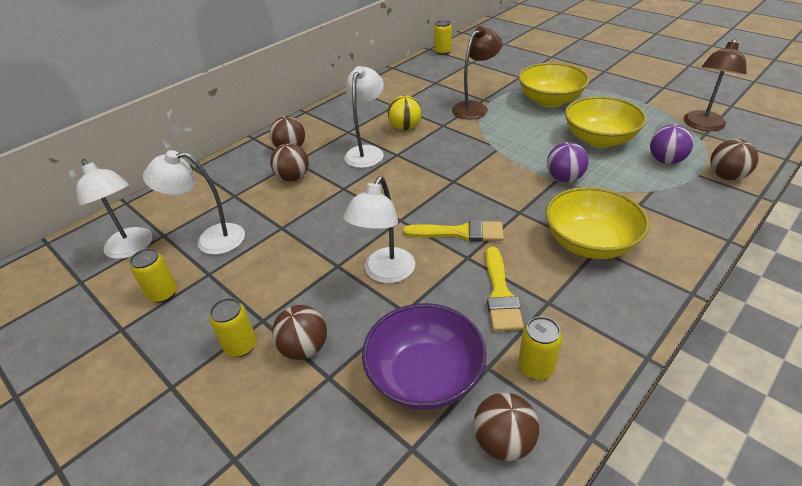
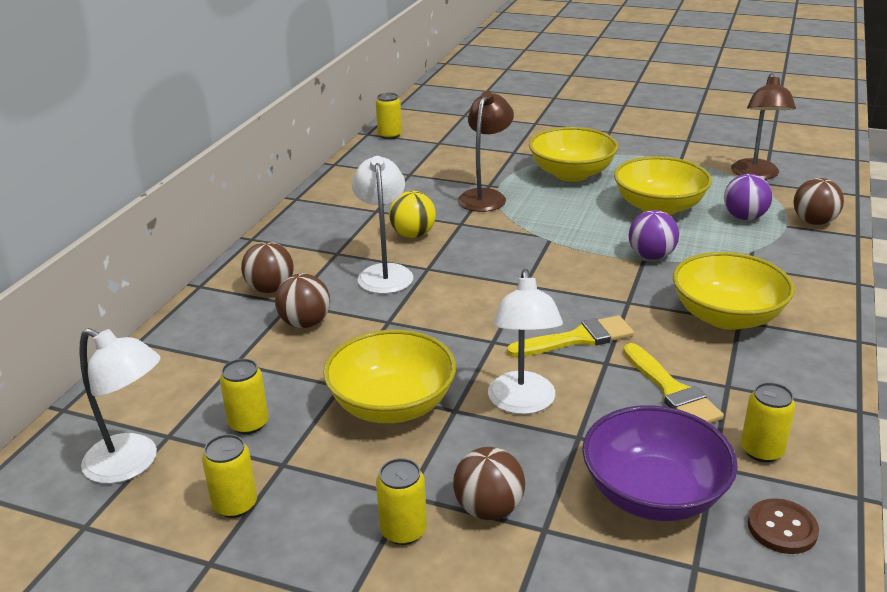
camera: 25 degrees left, 10 degrees down
white lamp [143,150,245,255] -> yellow can [220,359,269,434]
brown ball [474,393,540,461] -> brown button [748,498,819,554]
none -> yellow bowl [323,330,456,423]

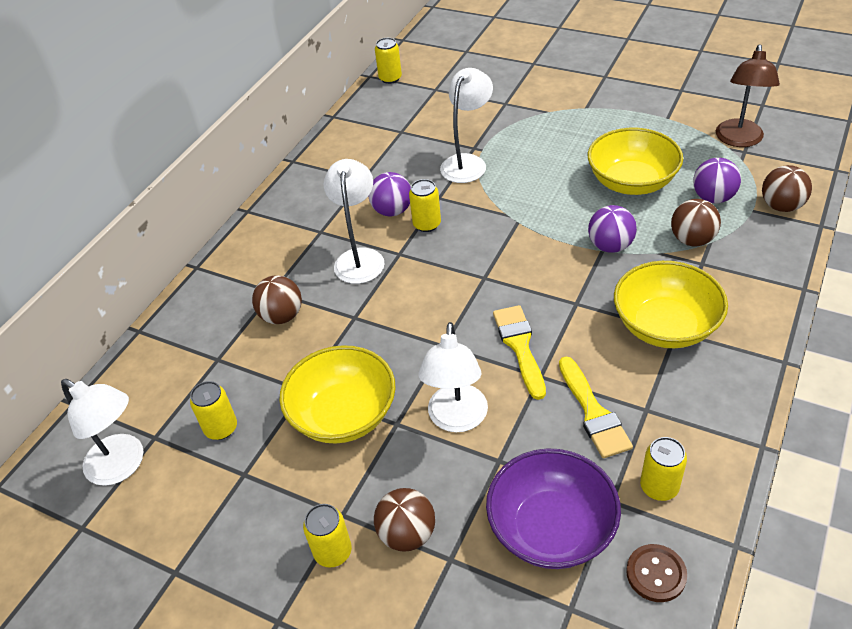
camera: 10 degrees right, 15 degrees up
yellow can [202,434,257,518] -> yellow can moved to [409,179,441,232]
brown ball [241,242,294,293] -> brown ball moved to [671,199,721,246]
yellow ball [389,191,436,238] -> purple ball [369,172,411,216]
brown lamp [458,91,514,212] -> white lamp [440,68,493,183]
yellow brush [507,315,634,357] -> yellow brush turned 90 degrees counterclockwise [493,305,546,400]
yellow bowl [529,127,618,182] -> none

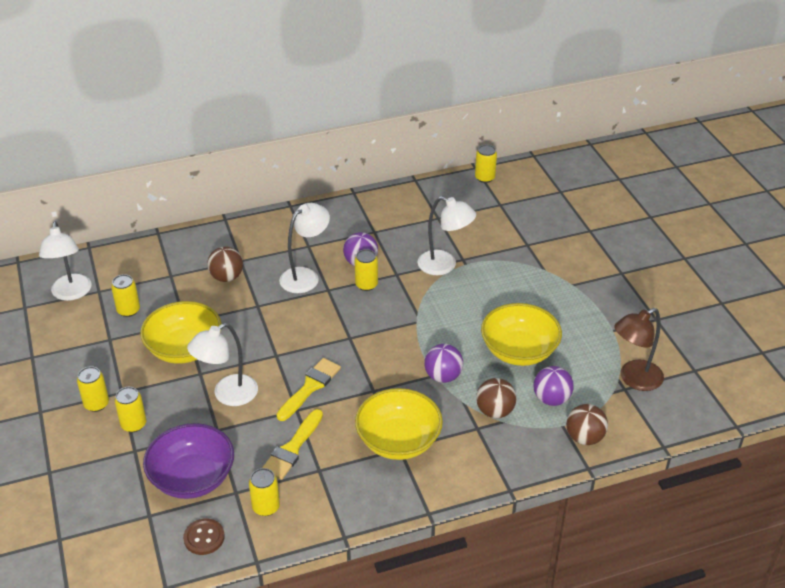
camera: 40 degrees right, 5 degrees down
brown ball [374,488,435,552] -> yellow can [114,387,146,432]
white lamp [440,68,493,183] -> white lamp turned 45 degrees clockwise [417,196,476,275]

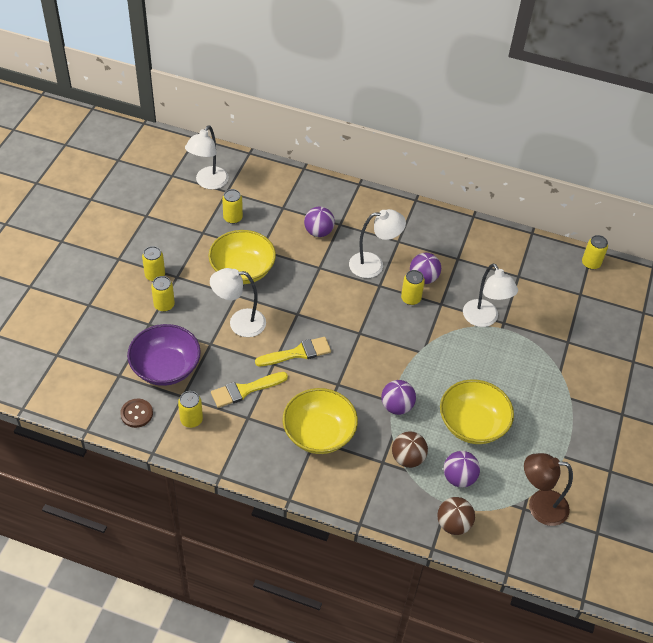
camera: 35 degrees right, 10 degrees up
brown ball [207,247,243,282] -> purple ball [304,207,335,237]

